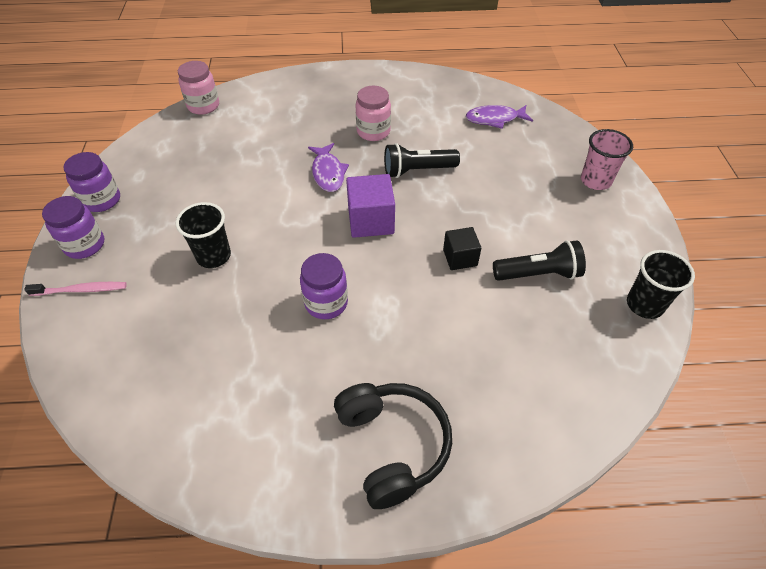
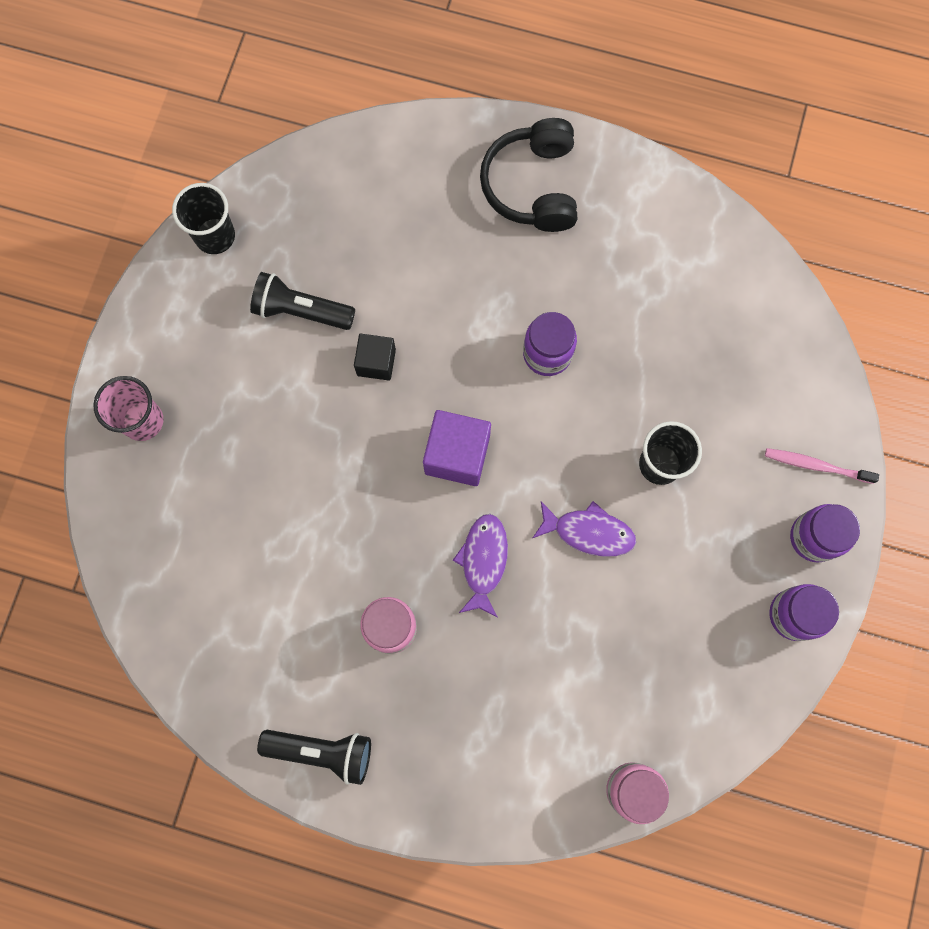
camera: 160 degrees left, 25 degrees up
black flashlight [384,143,460,178] -> black flashlight moved to [257,730,371,785]
purple fish [466,105,533,129] -> purple fish moved to [533,501,636,557]

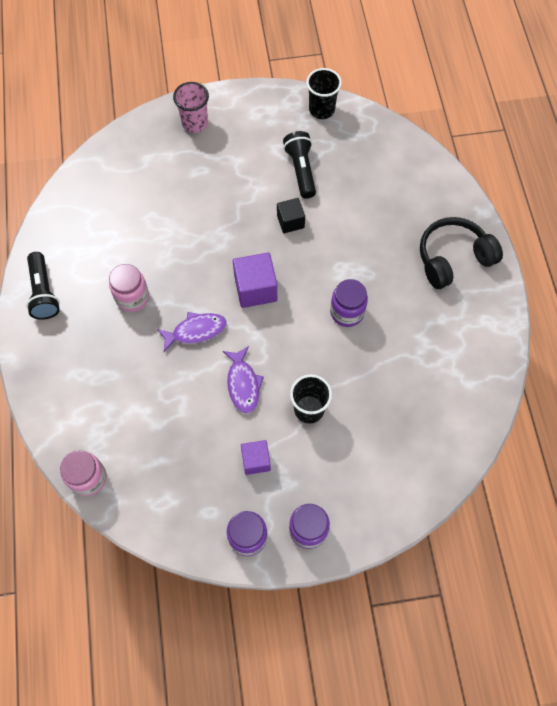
camera: 65 degrees right, 10 degrees down
pink toothbrush [765,448,879,484] -> none
none -> purple cube [241,440,271,475]

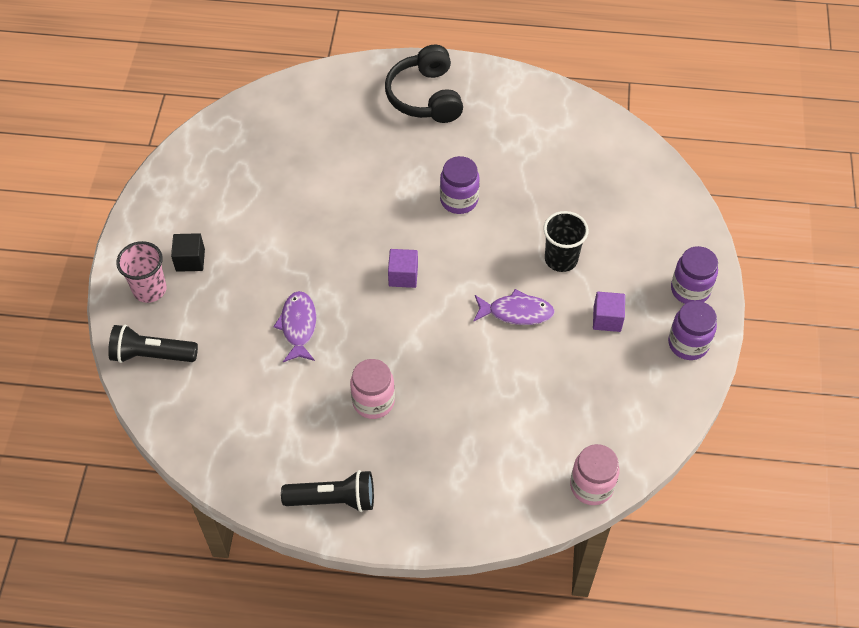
camera: 75 degrees left, 10 degrees down
purple fish [157,312,227,352] -> purple fish moved to [273,291,316,362]
purple cube [233,252,277,308] -> purple cube [388,249,418,288], size x0.63
black cube [277,198,305,233] -> black cube moved to [171,233,205,272]
black flashlight [283,131,316,199] -> black flashlight moved to [108,325,198,363]
black cup [306,68,342,119] -> none

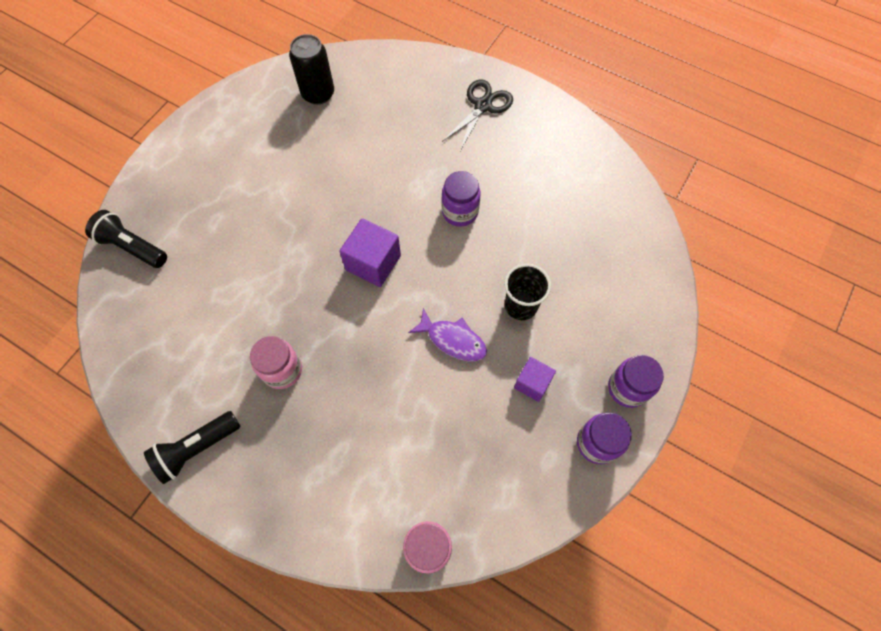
camera: 25 degrees right, 10 degrees up
pink cup [116,241,167,303] -> none
black cube [171,233,205,272] -> none
purple fish [273,291,316,362] -> none
black flashlight [281,470,374,512] -> black flashlight turned 120 degrees clockwise [144,411,240,484]
black headphones [385,45,463,123] -> black scissors [442,79,513,151]
purple cube [388,249,418,288] -> purple cube [340,218,401,287], size x1.58
none -> black can [289,34,334,105]

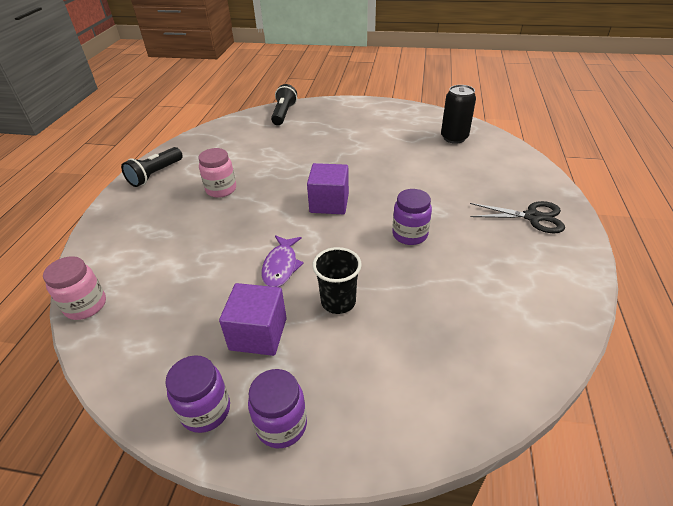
camera: 70 degrees right, 25 degrees down
black flashlight [144,411,240,484] -> black flashlight turned 90 degrees counterclockwise [121,147,183,187]
purple cube [514,357,556,402] -> purple cube [219,283,287,356], size x1.58

